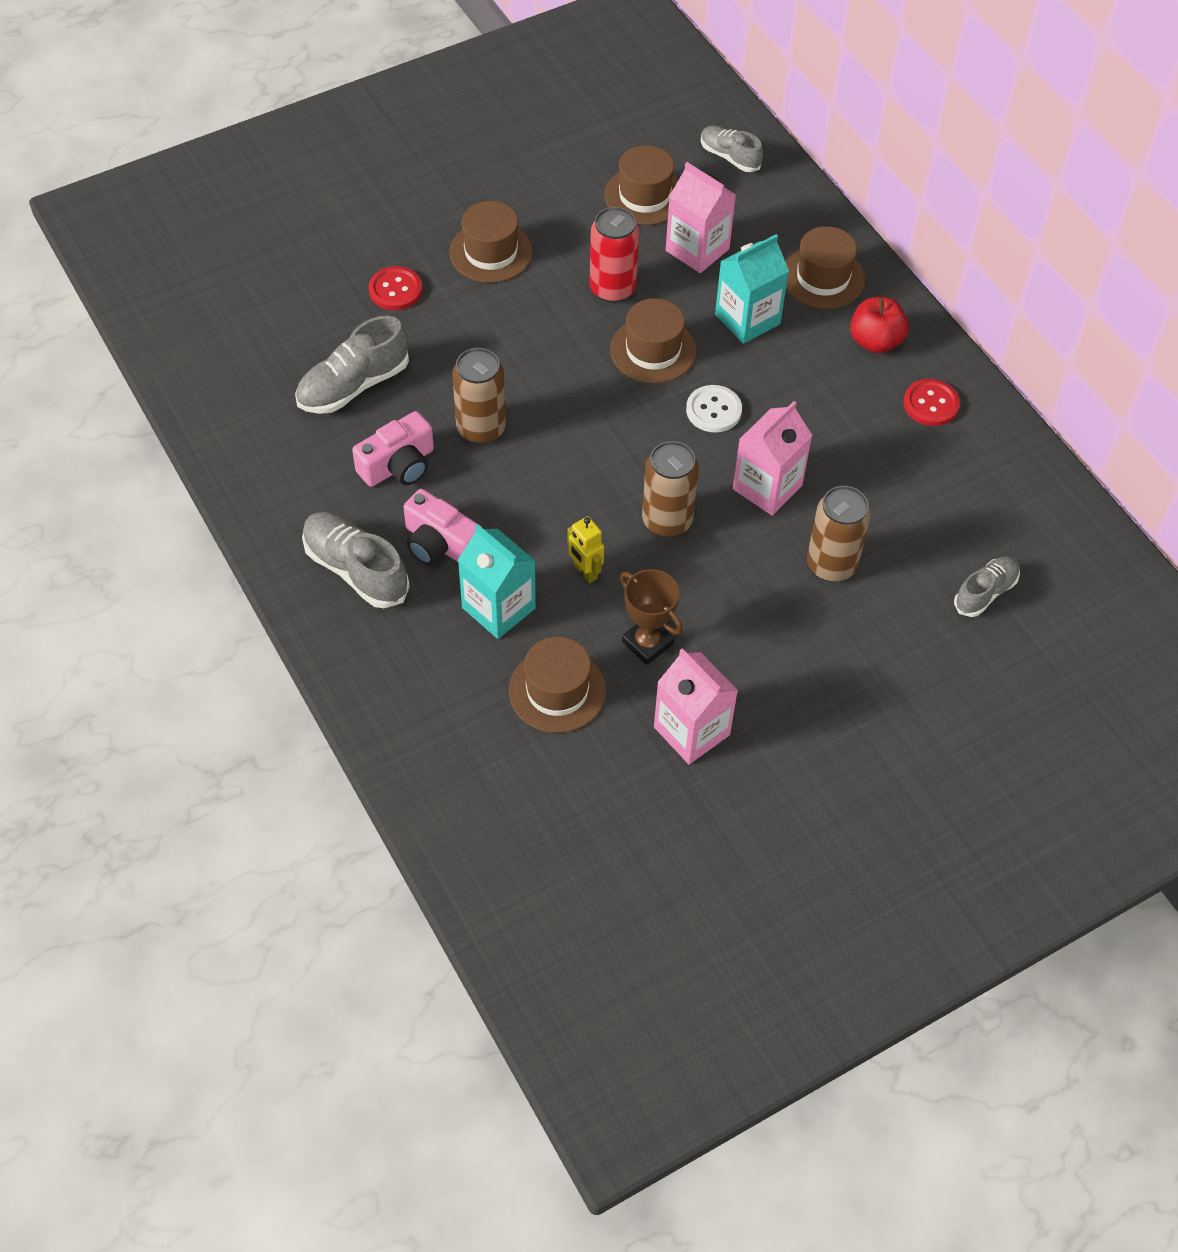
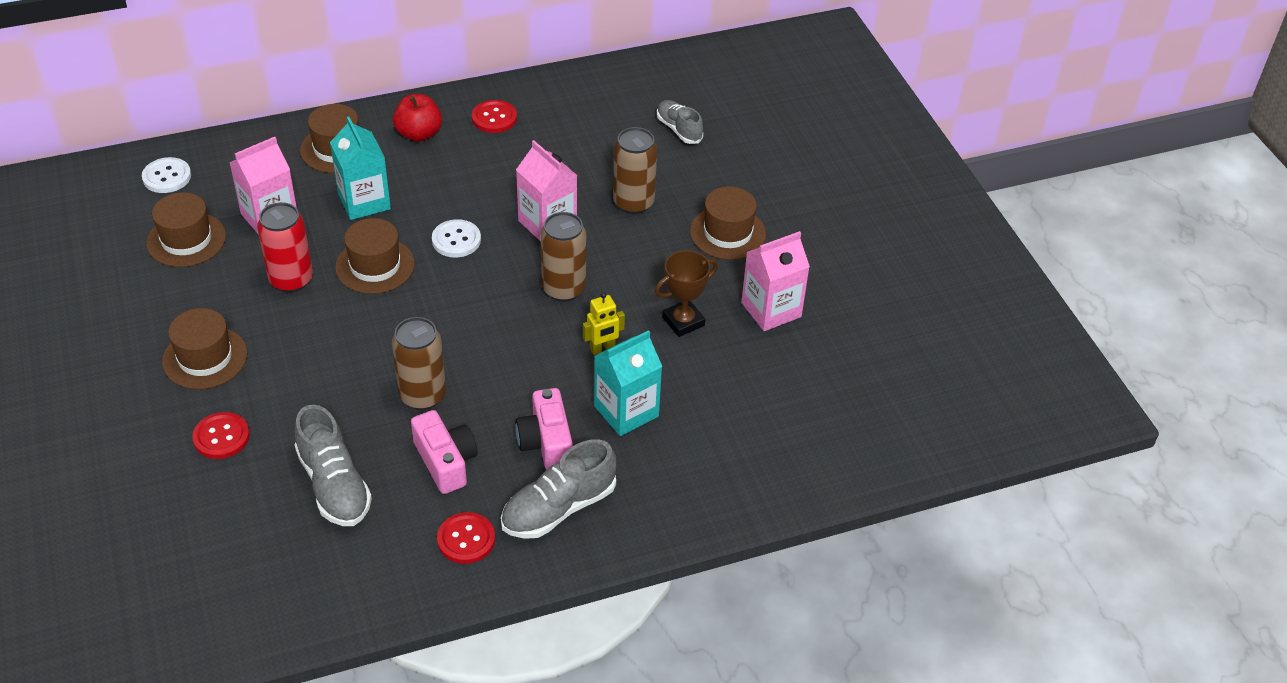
camera: 80 degrees left, 10 degrees down
pink camera [403,489,480,566] -> pink camera turned 120 degrees clockwise [515,388,573,470]
brown hat [509,637,606,733] -> brown hat moved to [690,187,766,260]
grey shoe [701,125,763,172] -> white button [142,157,191,193]
none -> red button [437,512,495,564]

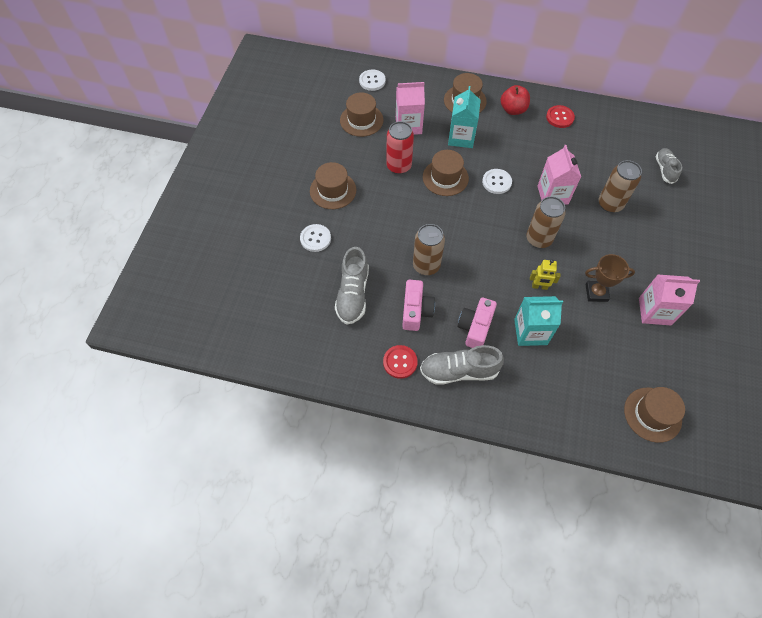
camera: 35 degrees right, 15 degrees up
red button [192,412,250,459] -> white button [300,224,331,252]
brown hat [690,187,766,260] -> brown hat moved to [624,387,685,443]

